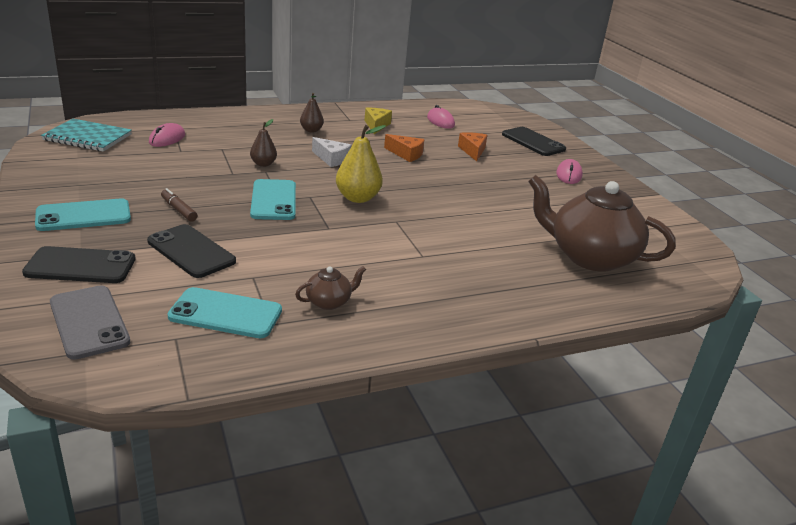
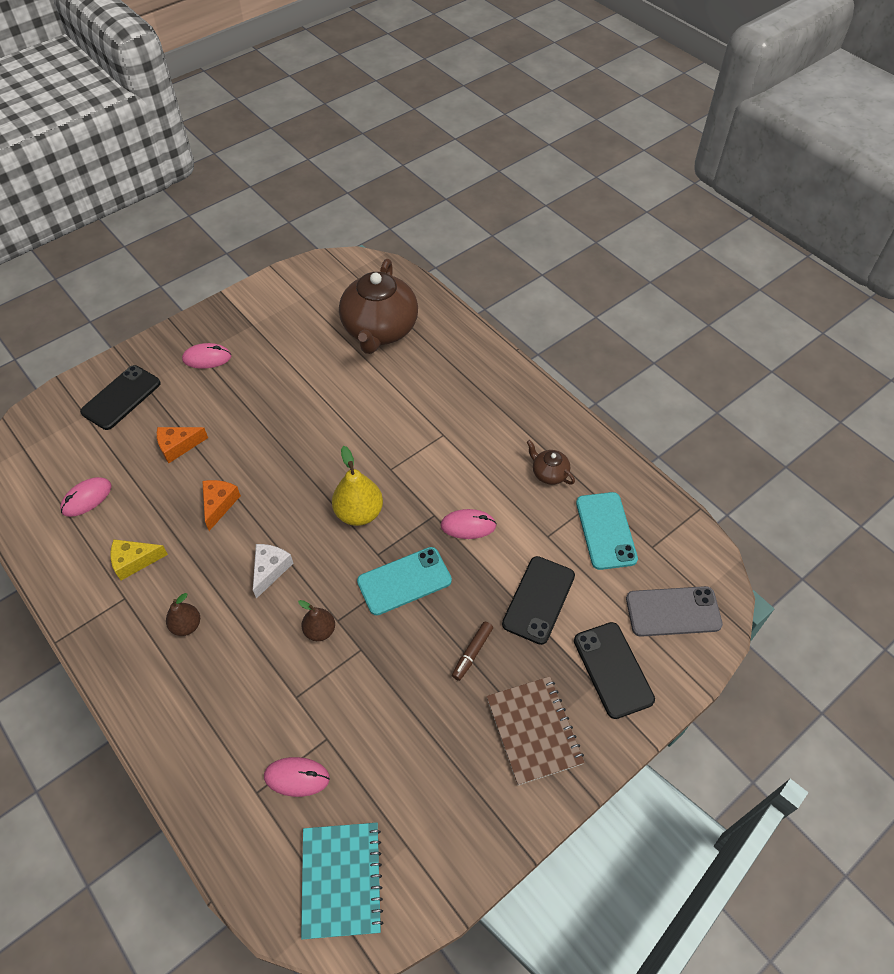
camera: 105 degrees left, 25 degrees up
turquoise phone [35,198,131,231] -> brown notebook [486,676,585,785]
grey phone [50,286,130,360] -> grey phone turned 45 degrees clockwise [626,586,723,637]
none -> pink mouse [440,509,497,539]

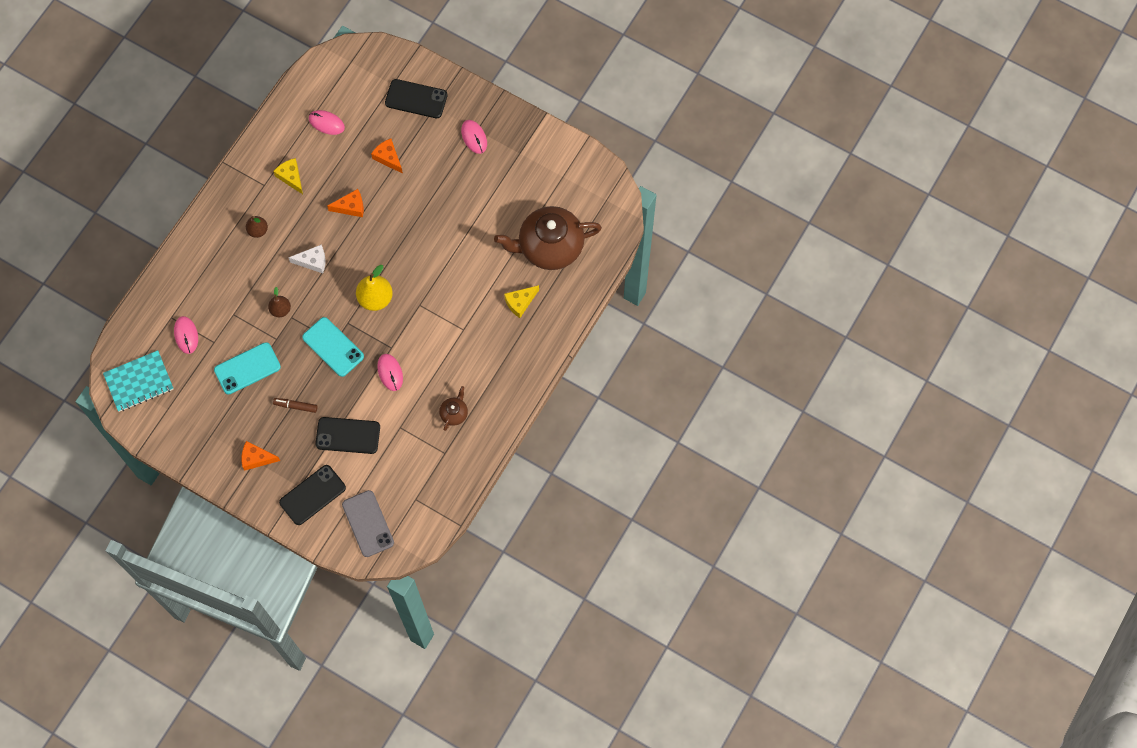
camera: 70 degrees right, 15 degrees up
brown notebook [486,676,585,785] -> orange cheese [241,441,280,471]
turquoise phone [576,492,638,570] -> turquoise phone moved to [214,342,281,394]
none -> yellow cheese [504,285,539,318]

